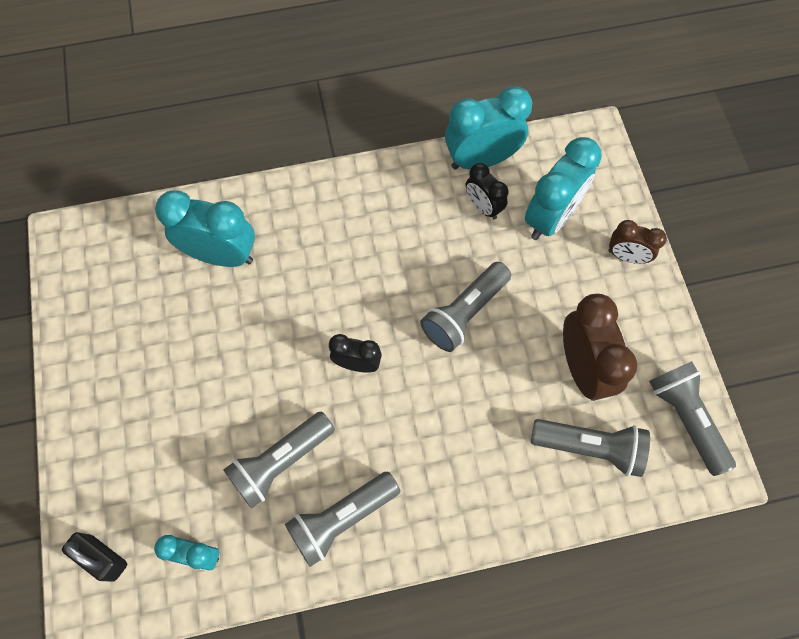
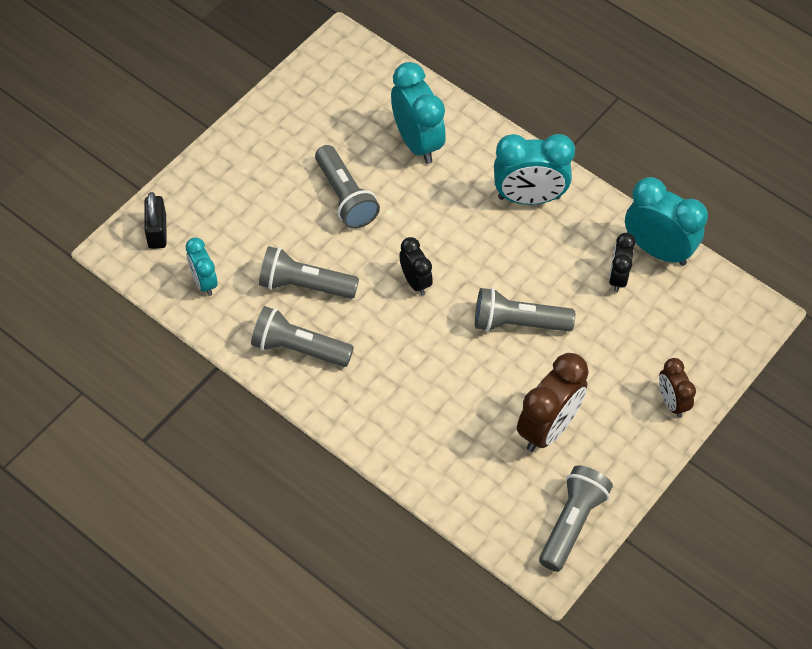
camera: 50 degrees right, 10 degrees down
turquoise clock [525,137,602,240] -> turquoise clock moved to [494,134,575,205]
grey flashlight [531,419,650,477] -> grey flashlight moved to [315,145,380,229]

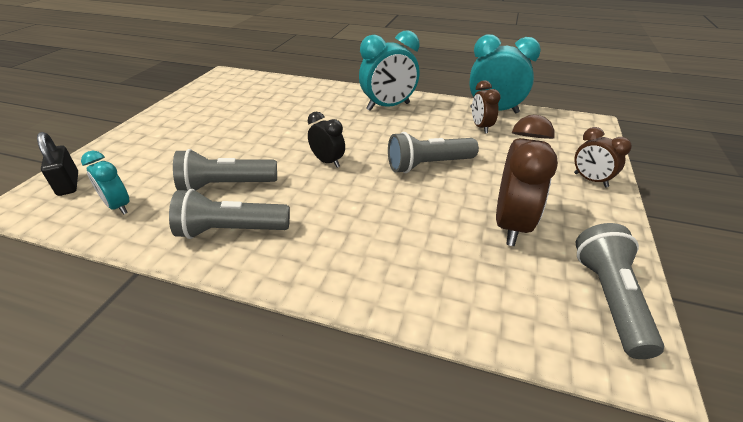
camera: 20 degrees left, 20 degrees down
grey flashlight [315,145,380,229] -> none
turquoise clock [391,62,446,164] -> none
black clock [609,233,636,292] -> brown clock [472,80,501,134]

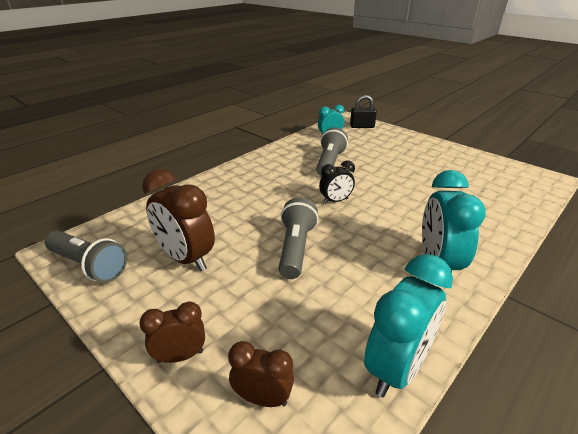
camera: 115 degrees right, 5 degrees down
grey flashlight [169,189,290,239] -> none
brown clock [472,80,501,134] -> brown clock moved to [228,341,294,407]

